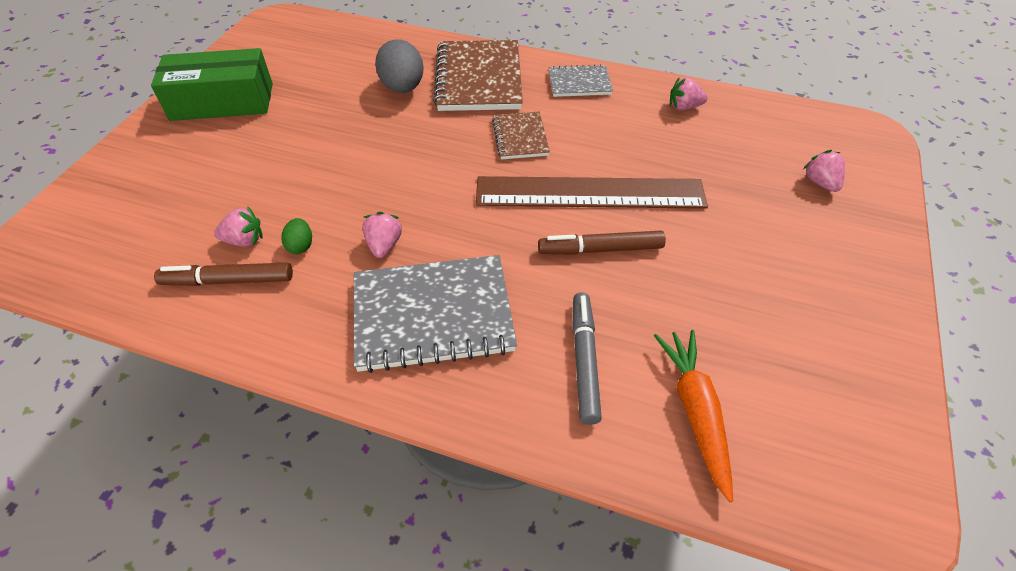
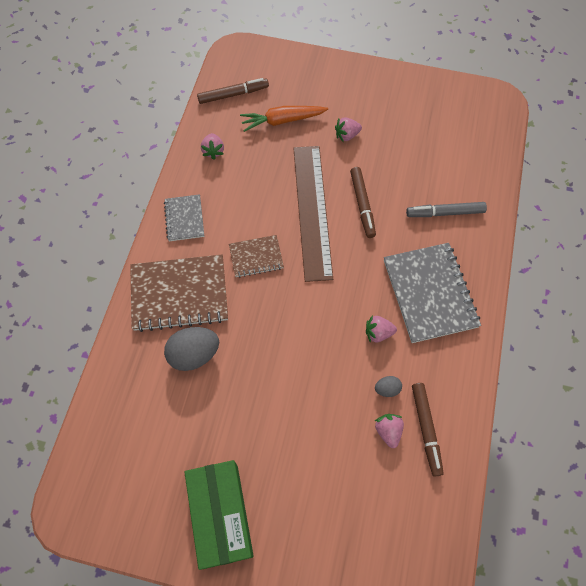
camera: 95 degrees left, 15 degrees up
green egg [281,218,312,254] -> grey egg [375,376,402,397]
orange carrot [654,330,733,502] -> orange carrot moved to [240,106,328,132]
pink strawberry [803,150,845,192] -> pink strawberry moved to [335,117,362,141]
none -> brown marker [197,78,269,104]

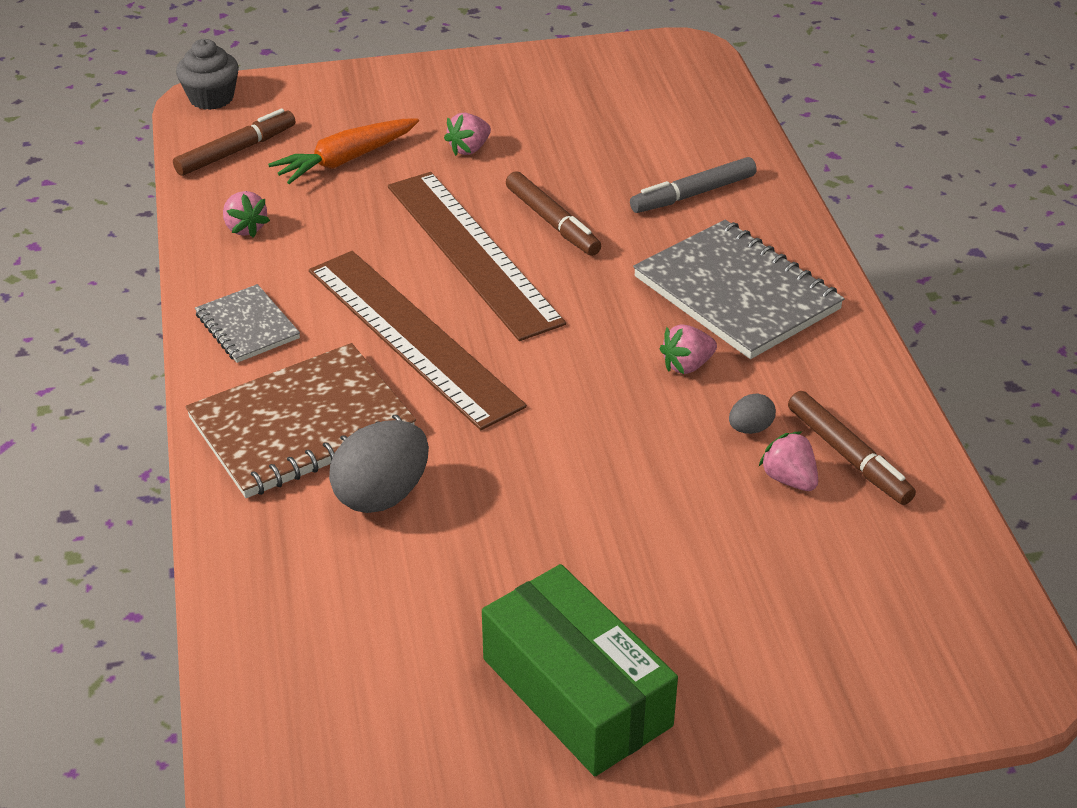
camera: 25 degrees left, 25 degrees down
brown notebook [229,235,284,277] -> brown ruler [309,251,527,430]
none -> grey cupcake [176,39,239,110]

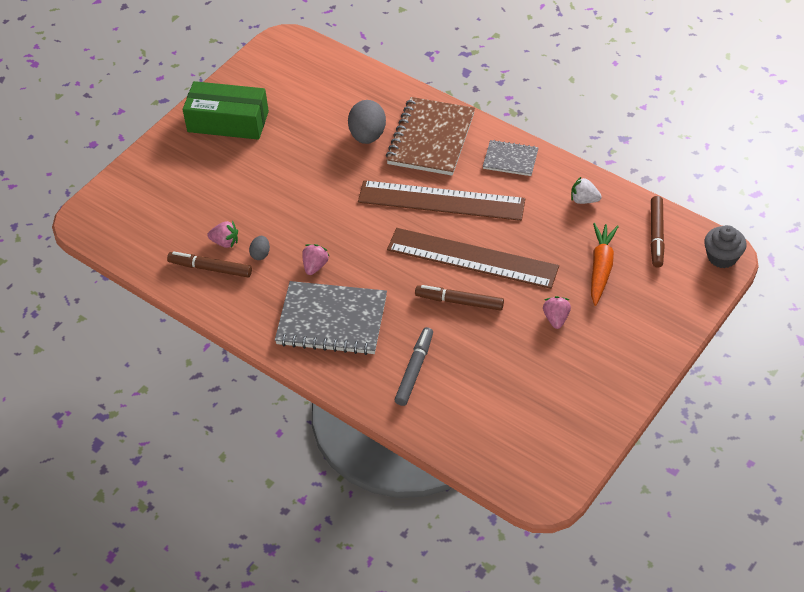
camera: 140 degrees right, 10 degrees up
pink strawberry [223,191,270,238] -> white strawberry [571,176,602,204]

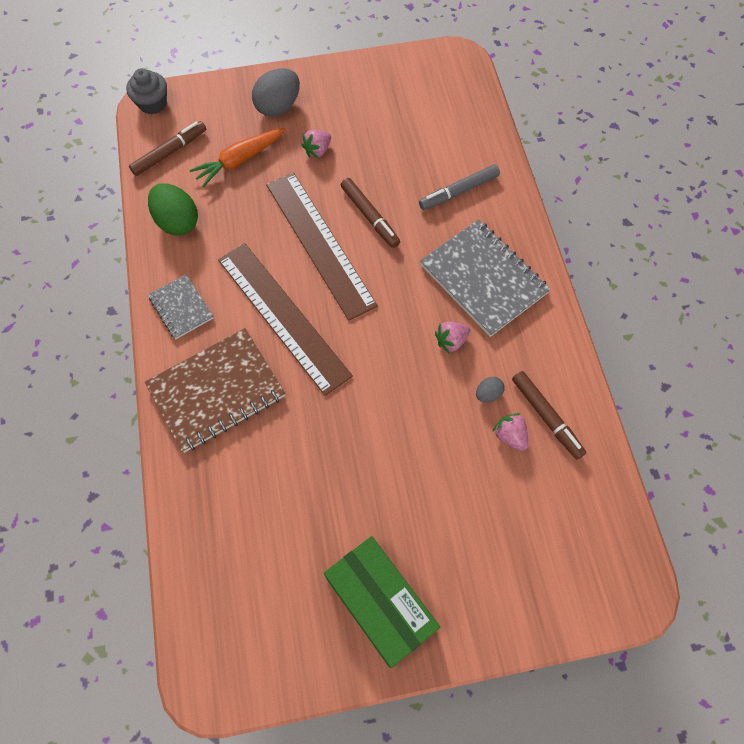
camera: 140 degrees left, 15 degrees up
grey egg [348,100,386,144] -> grey egg moved to [252,68,300,117]
white strawberry [571,176,602,204] -> green egg [148,183,198,236]

